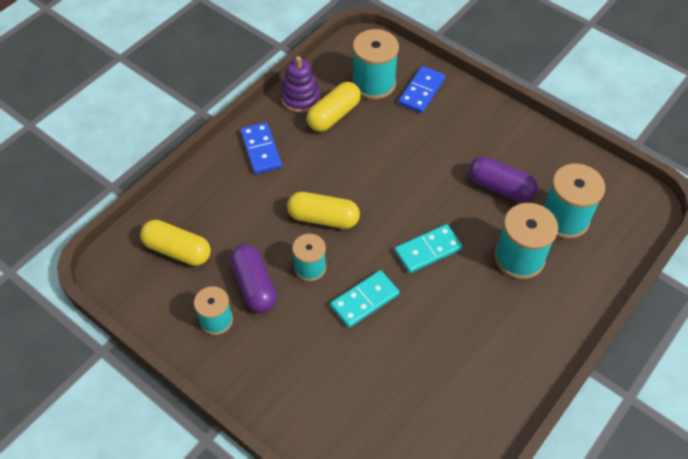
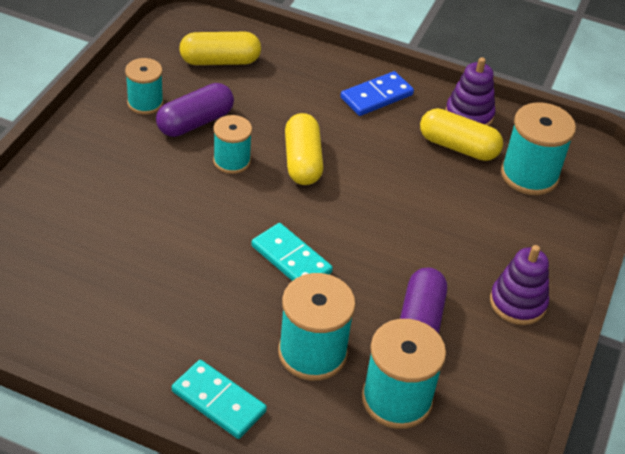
camera: 70 degrees right, 10 degrees down
yellow capsule [140,220,211,266] -> yellow capsule turned 75 degrees clockwise [179,32,261,65]
turquoise domino [330,270,400,328] -> turquoise domino moved to [172,360,267,439]
blue domino [398,66,445,113] -> none
none -> purple stacking toy [490,245,549,325]

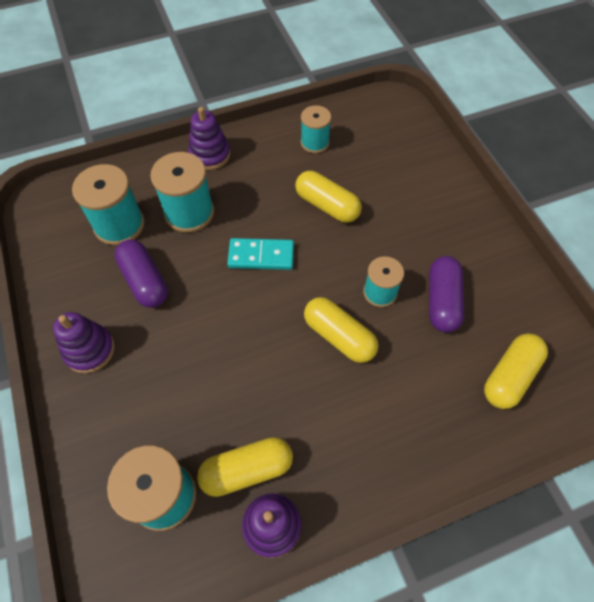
camera: 140 degrees right, 15 degrees up
turquoise spool [125,58,163,115] -> turquoise spool moved to [301,105,331,153]
turquoise domino [172,360,267,439] -> purple stacking toy [188,107,230,170]
blue domino [340,71,414,116] -> none
none -> yellow capsule [295,171,362,223]

